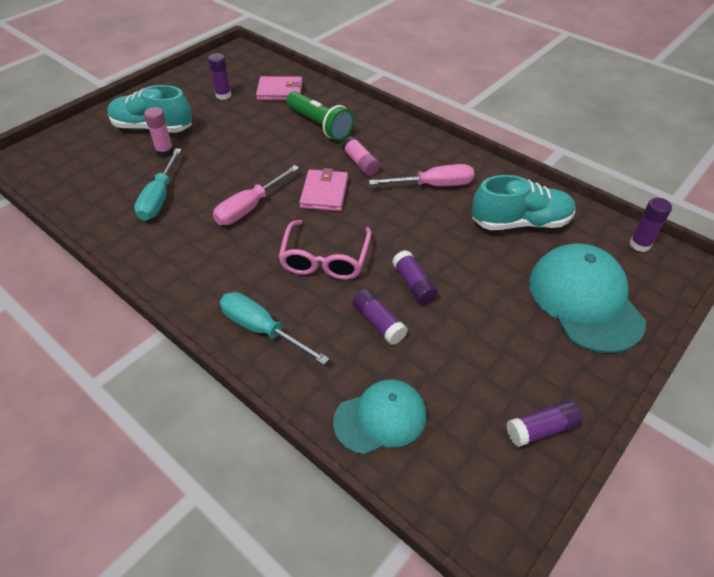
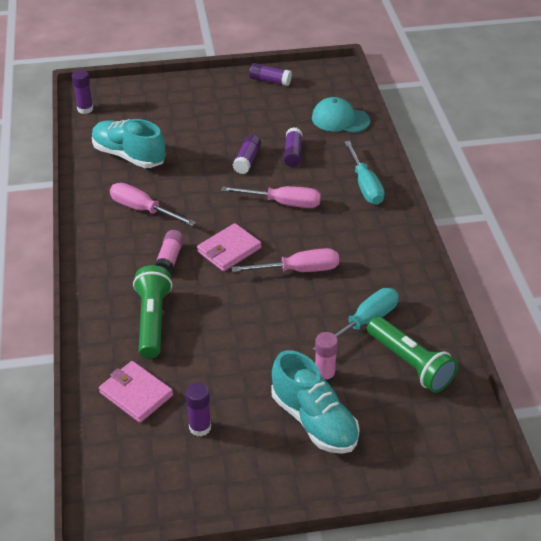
camera: 140 degrees left, 5 degrees down
pink glasses [278,220,372,280] -> pink screwdriver [221,186,321,208]
turquoise cap [529,243,646,353] -> none
none -> green flashlight [367,316,458,393]

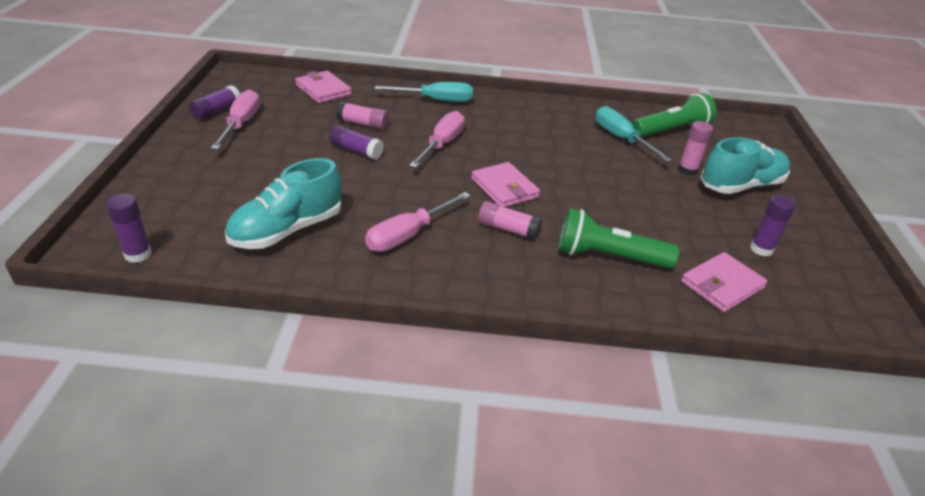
camera: 80 degrees left, 5 degrees down
pink screwdriver [231,248,339,272] -> pink screwdriver moved to [211,90,260,150]
purple glue stick [284,127,303,167] -> pink glue stick [336,102,389,130]
turquoise cap [312,97,370,133] -> pink wallet [295,71,352,103]

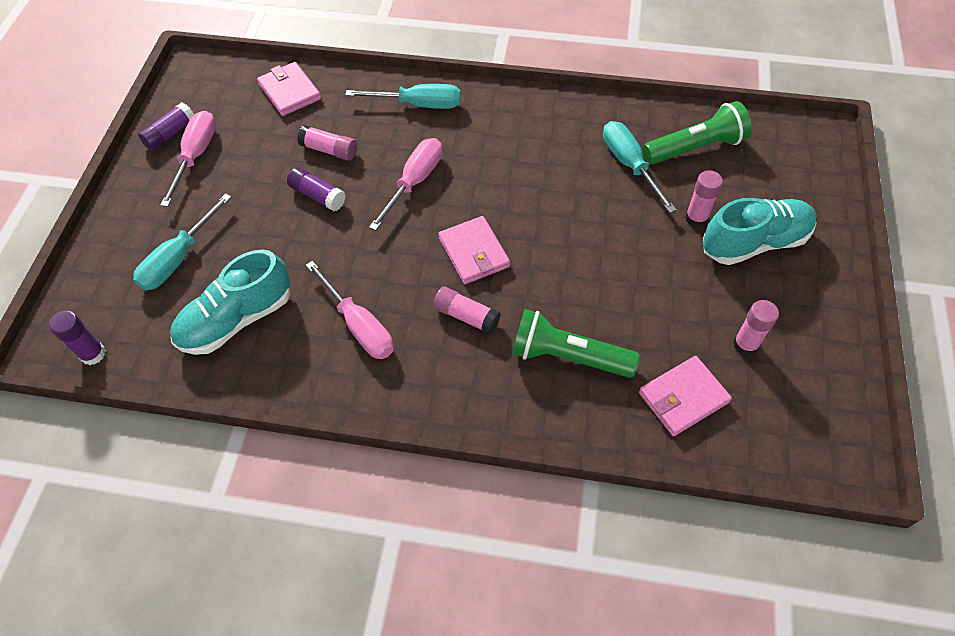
camera: 10 degrees right, 20 degrees up
pink screwdriver [365,192,471,252] -> pink screwdriver turned 90 degrees counterclockwise [306,261,394,359]
purple glue stick [750,195,796,256] -> pink glue stick [733,300,779,356]
none -> turquoise screwdriver [133,193,231,290]

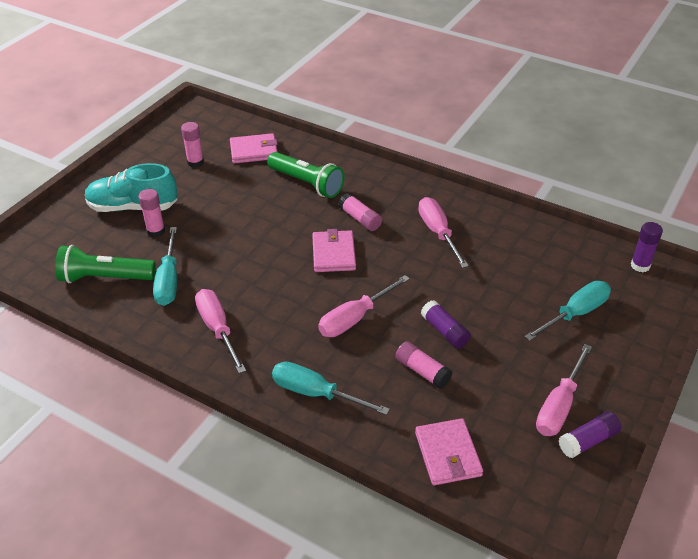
camera: 160 degrees left, 15 degrees down
turquoise shoe [170,249,290,355] -> none
none -> pink screwdriver [195,289,246,373]

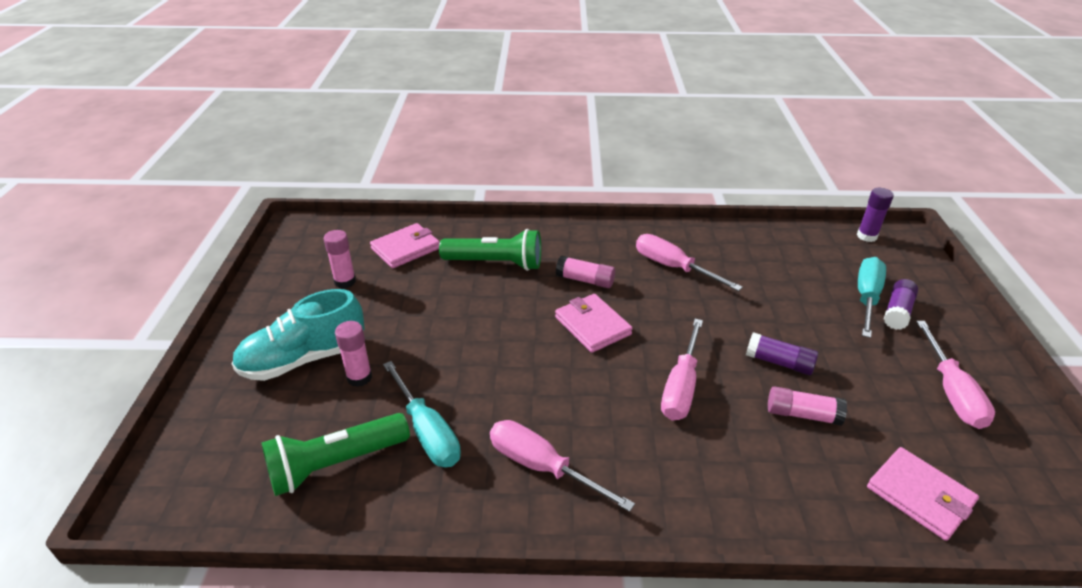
camera: 30 degrees left, 5 degrees down
turquoise screwdriver [272,361,390,415] -> none
purple glue stick [559,412,621,458] -> purple glue stick moved to [884,279,918,330]

